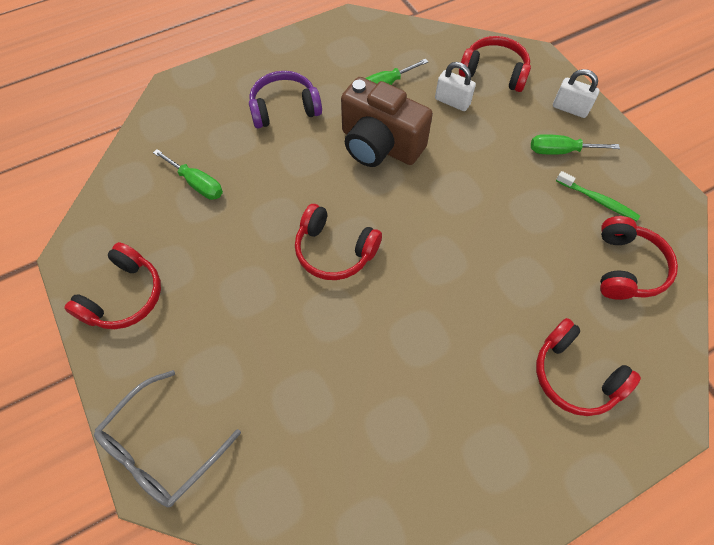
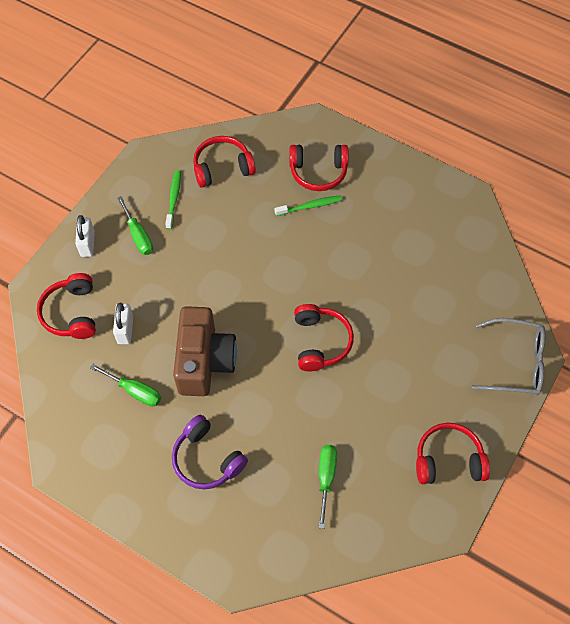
camera: 120 degrees left, 0 degrees up
red headphones [536,318,641,416] -> red headphones turned 75 degrees clockwise [290,145,349,191]
none -> green toothbrush [274,195,342,216]

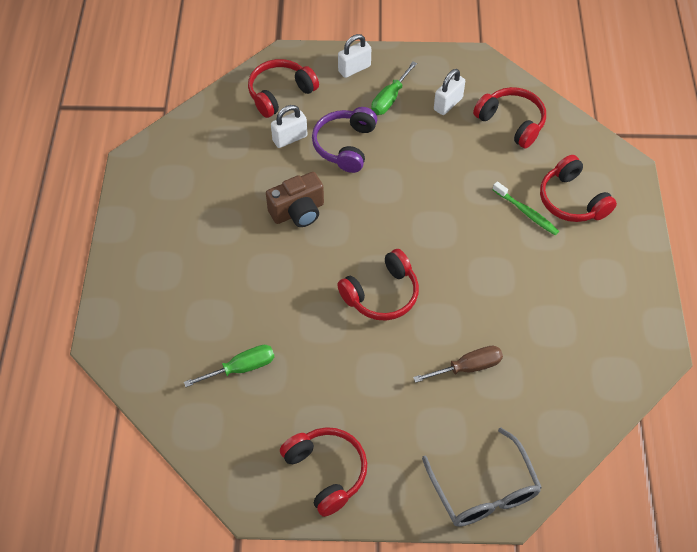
camera: 60 degrees right, 5 degrees down
green screwdriver [90,364,161,407] -> none
green toothbrush [165,170,181,229] -> white padlock [434,69,465,115]
purple headphones [172,415,248,489] -> purple headphones moved to [312,107,378,173]
brown camera [173,306,237,396] -> brown camera [266,172,324,227], size x0.66
none -> brown screwdriver [413,346,503,383]

